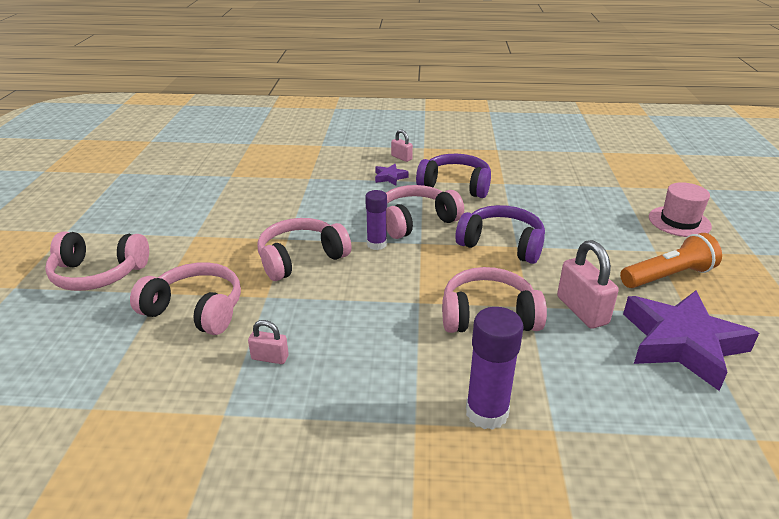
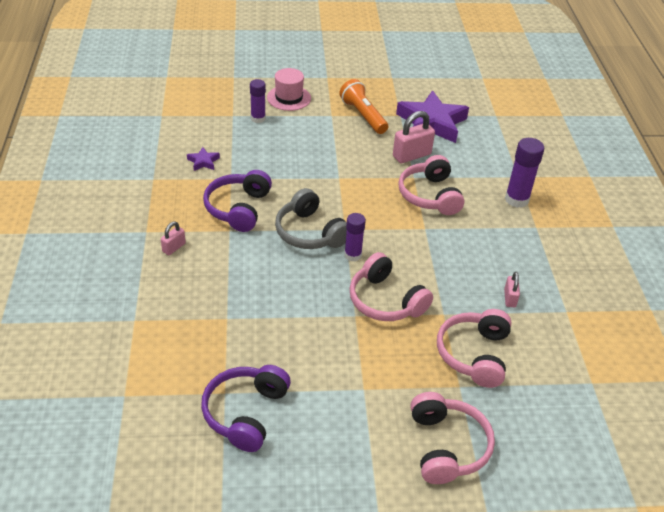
camera: 100 degrees left, 10 degrees up
purple star [375,164,409,185] -> purple star moved to [187,147,220,171]
pink headphones [386,185,464,239] -> grey headphones [275,188,347,249]
purple headphones [455,205,545,264] -> purple headphones moved to [201,365,291,452]
none -> purple glue stick [250,79,266,123]

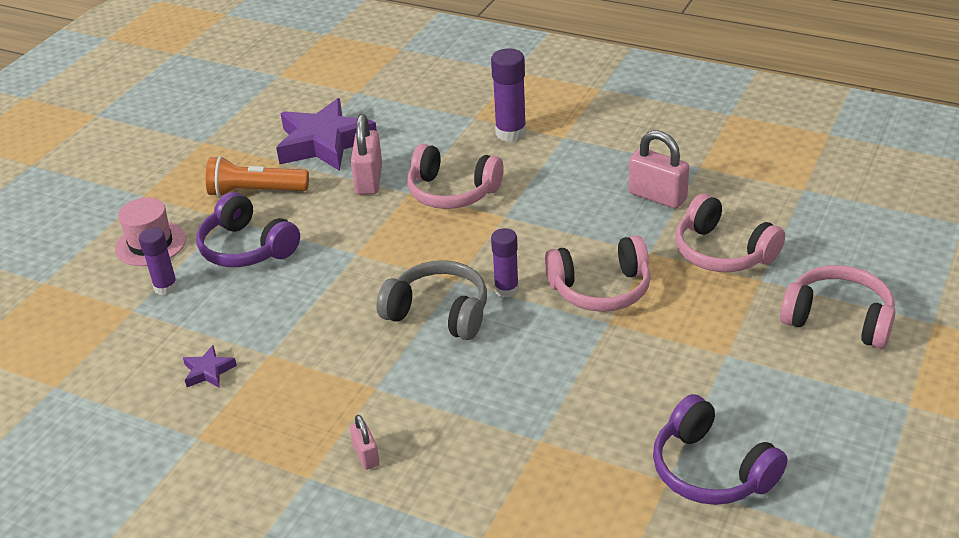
camera: 55 degrees left, 5 degrees down
purple headphones [203,170,272,232] -> purple headphones moved to [196,192,300,267]
grey headphones [275,188,347,249] -> grey headphones turned 150 degrees counterclockwise [376,260,487,340]
pink padlock [504,272,520,307] -> pink padlock [628,130,689,209], size x1.81

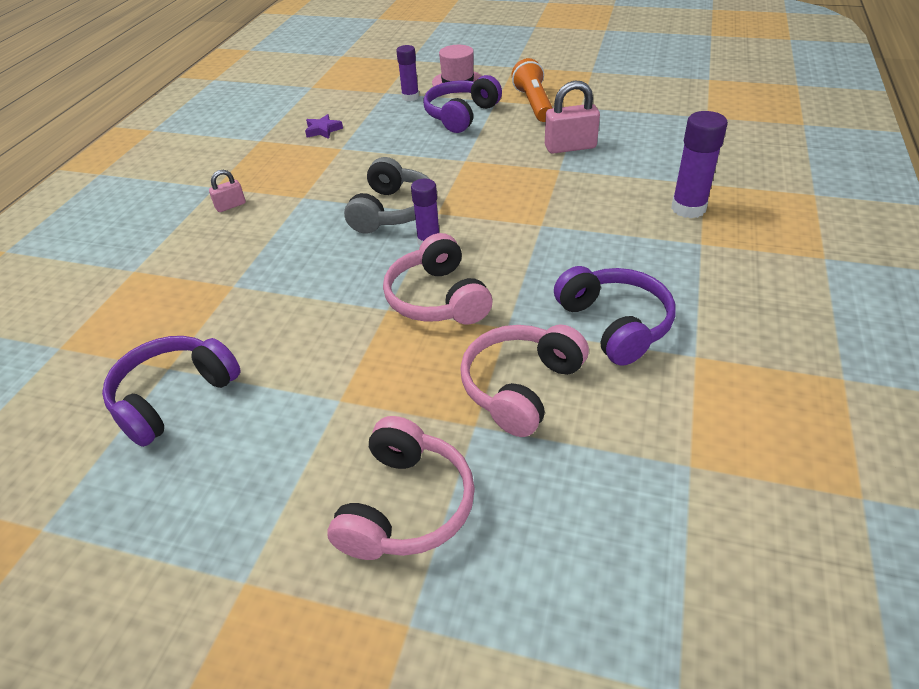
camera: 80 degrees right, 5 degrees up
purple star [276,98,377,171] -> none
pink headphones [407,144,504,209] -> none
pink padlock [628,130,689,209] -> purple headphones [554,266,675,366]

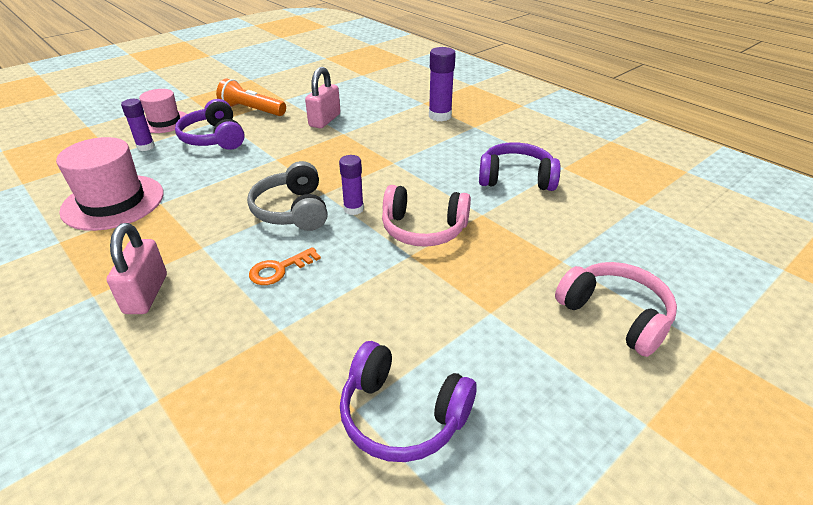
camera: 60 degrees left, 5 degrees down
purple headphones [102,336,240,447] -> purple headphones turned 45 degrees counterclockwise [340,341,477,462]
pink padlock [209,170,246,212] -> pink padlock [107,223,167,314], size x1.81
purple star [305,114,343,139] -> pink hat [56,137,164,231]
grey headphones [344,157,429,234] -> grey headphones turned 150 degrees counterclockwise [247,161,328,231]
pink headphones [460,325,589,437] -> none
none -> orange key [249,247,321,285]

